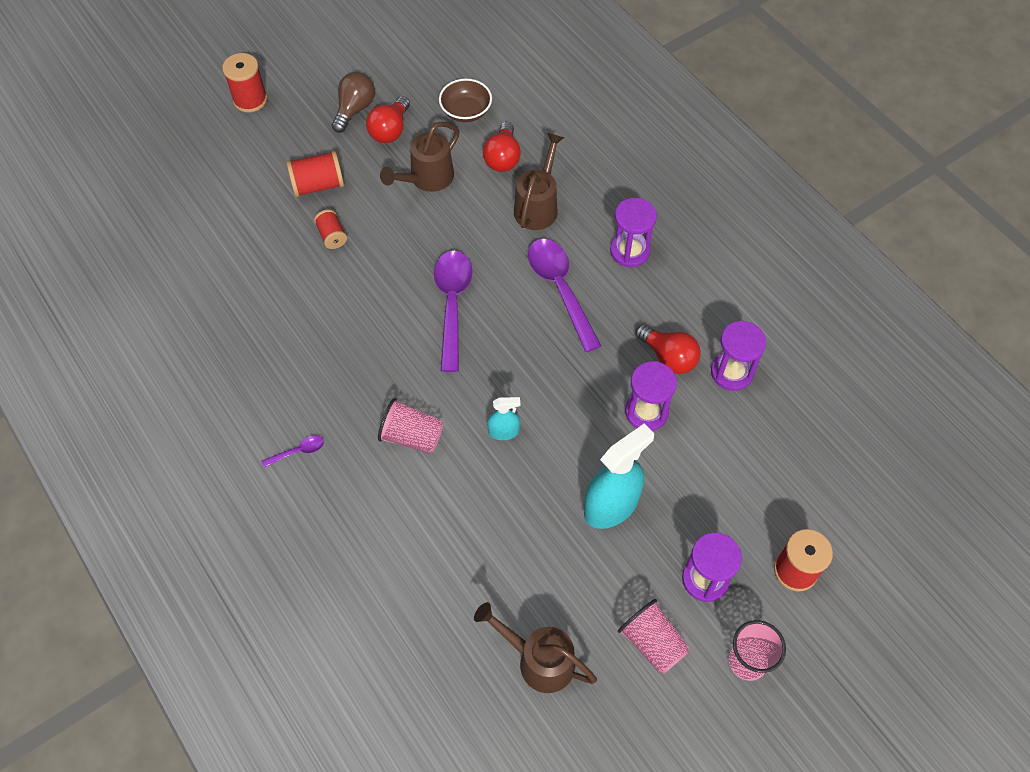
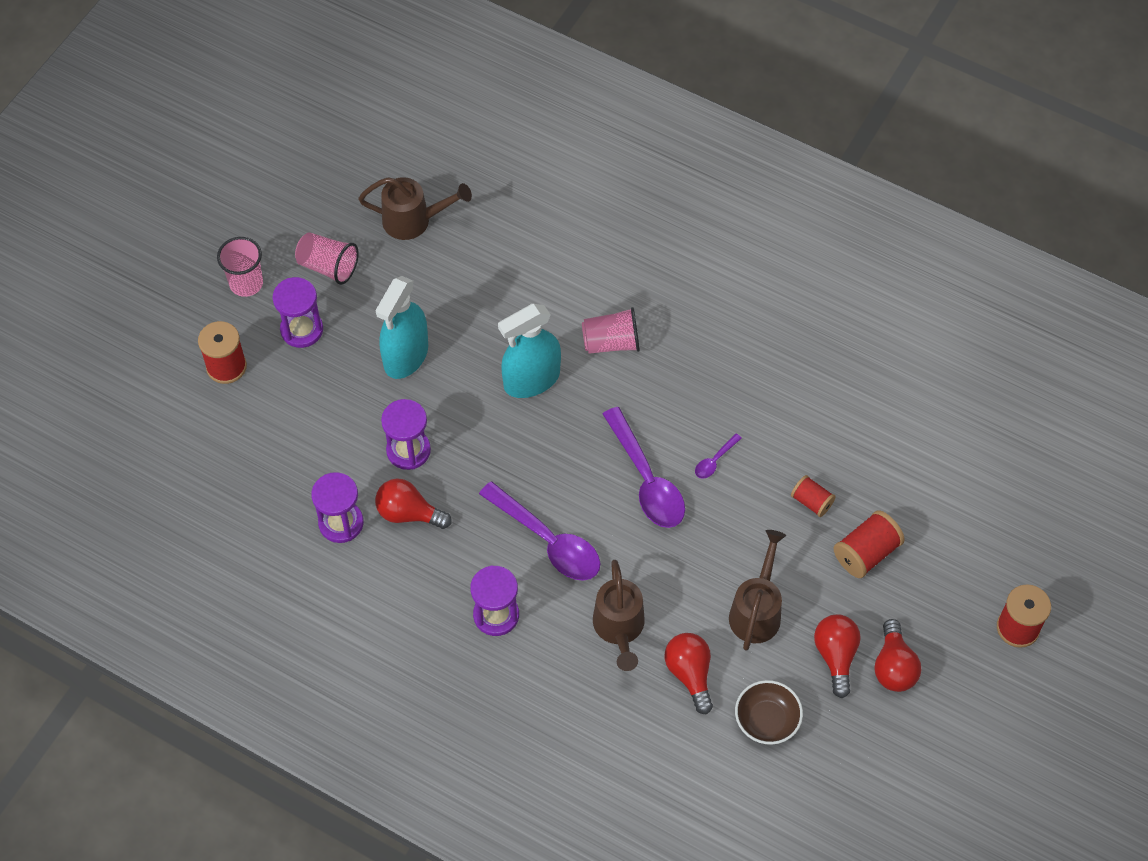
camera: 155 degrees right, 0 degrees up
purple spoon [261,435,324,468] -> purple spoon moved to [695,433,742,479]
brown light bulb [332,72,375,133] -> red light bulb [875,619,921,692]
turquoise spray bottle [487,397,520,440] -> turquoise spray bottle [498,304,561,398], size x1.97

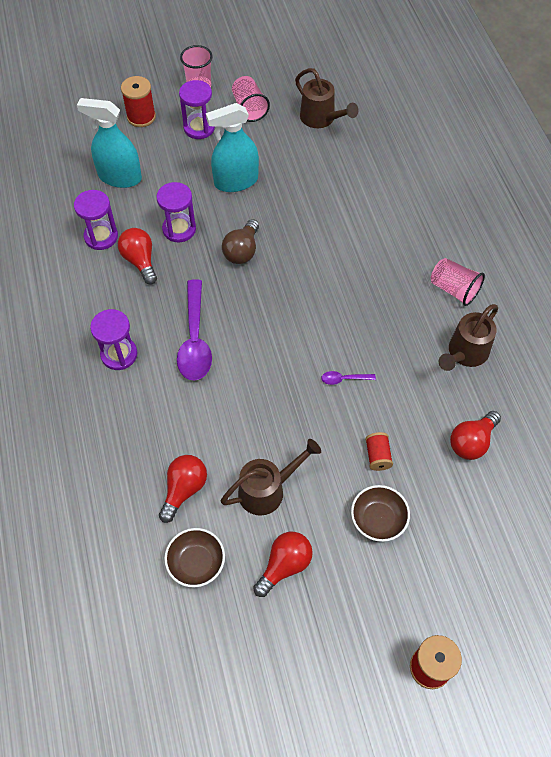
camera: 45 degrees right, 0 degrees up
turquoise spray bottle [498,304,561,398] -> turquoise spray bottle moved to [77,98,142,188]
pink cup [582,307,640,354] -> pink cup moved to [431,258,485,306]
brown watering can [593,560,645,671] -> brown watering can moved to [439,304,498,371]
purple spoon [603,407,685,528] -> none
red spool [833,510,905,578] -> brown bowl [351,485,410,542]
red light bulb [875,619,921,692] -> red light bulb moved to [450,411,501,460]
none -> brown light bulb [222,219,259,264]

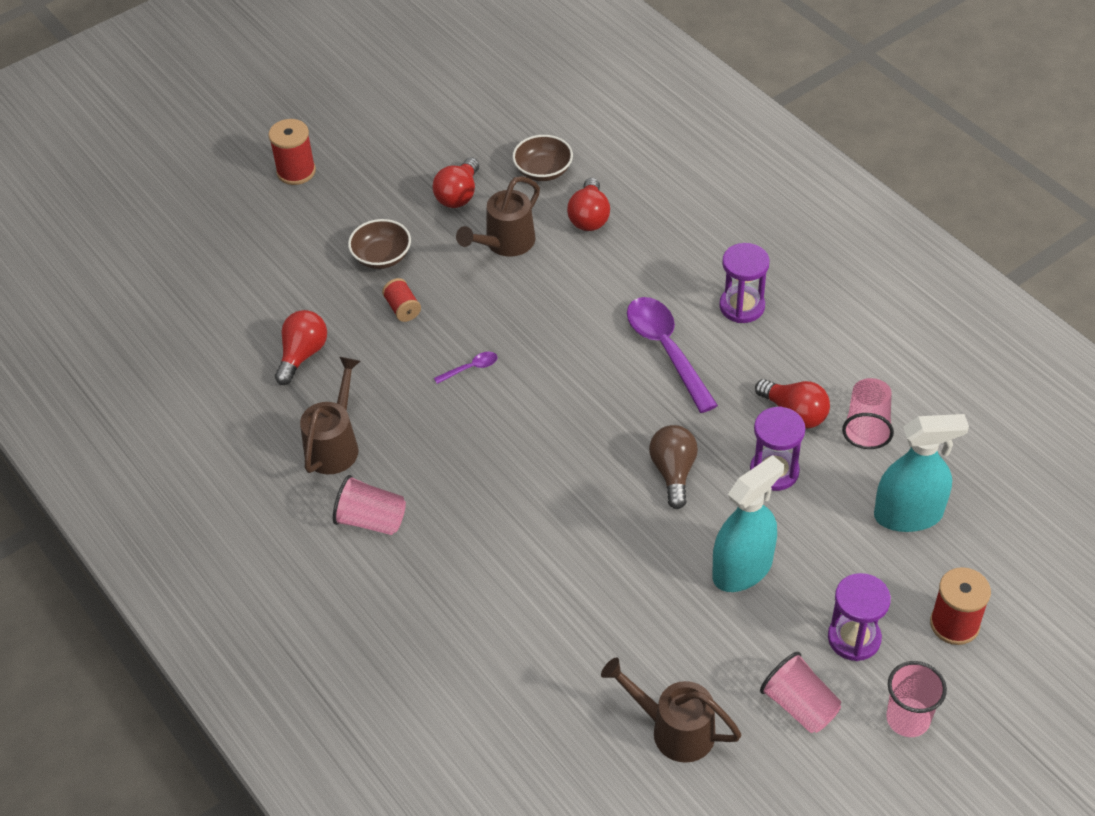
camera: 160 degrees right, 10 degrees down
purple hourglass [74,190,118,250] -> pink cup [842,378,894,449]

